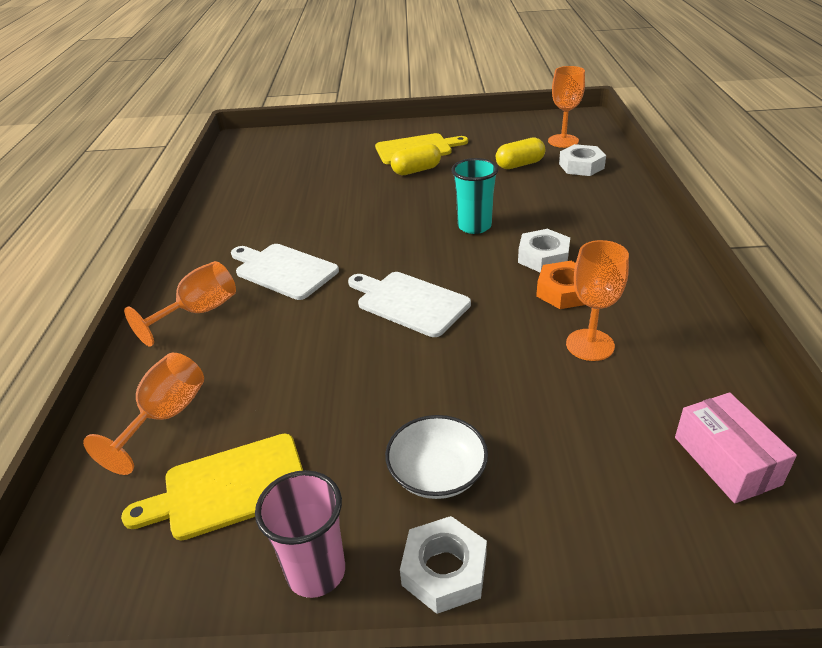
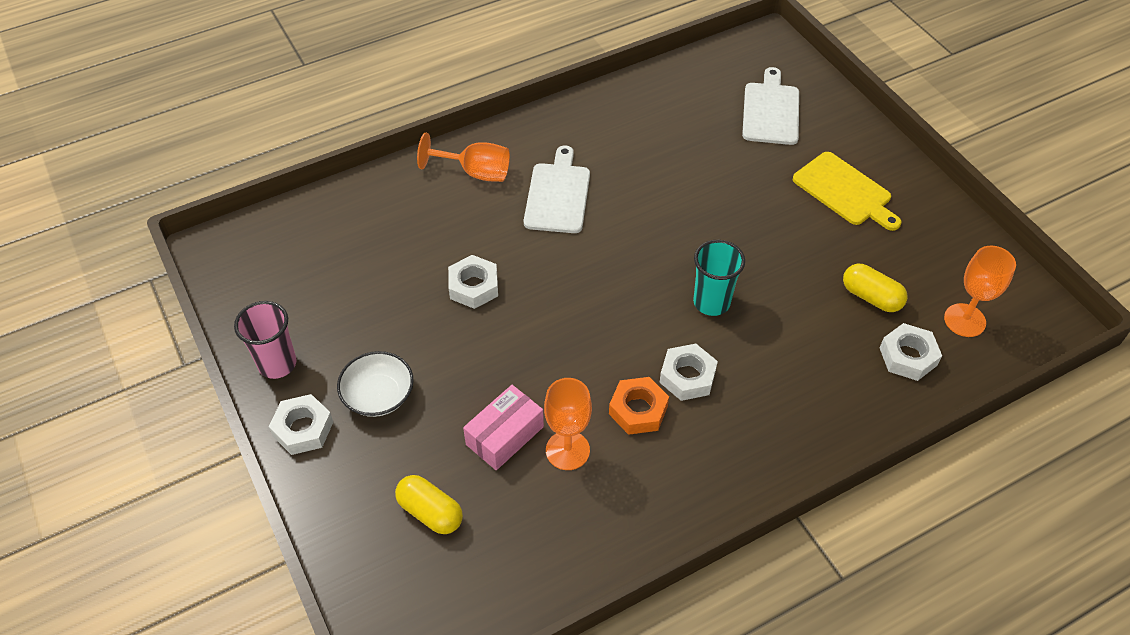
camera: 60 degrees right, 15 degrees up
orange goblet [83,353,204,475] -> none
yellow cutting board [121,434,303,540] -> none
white cutting board [348,272,471,337] -> white cutting board moved to [742,67,799,145]
yellow capsule [391,143,441,175] -> yellow capsule moved to [395,475,463,534]
pink box [675,393,797,503] -> pink box moved to [463,385,544,470]
none -> white nut [448,255,498,309]

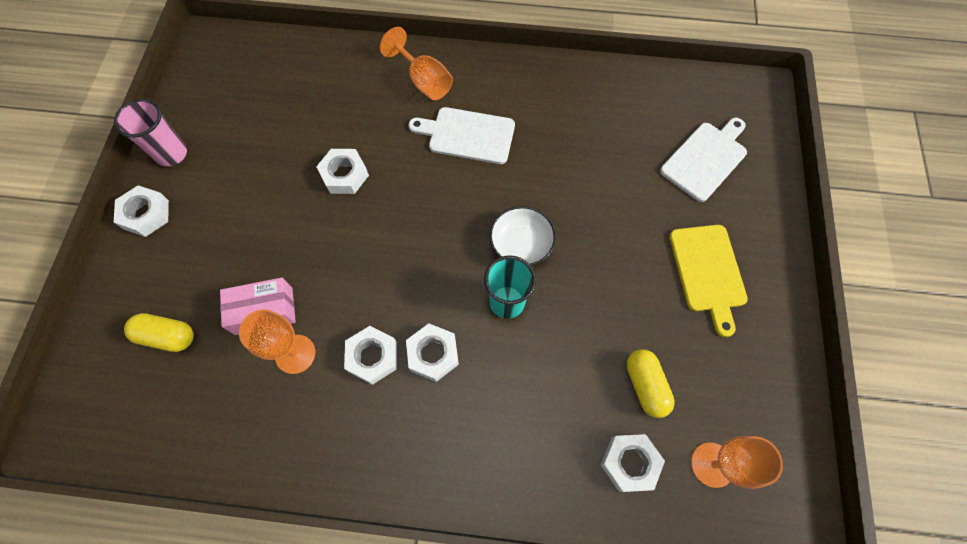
camera: 35 degrees right, 15 degrees up
white bowl [337,351,414,417] -> white bowl moved to [489,206,556,266]
yellow capsule [395,475,463,534] -> yellow capsule turned 60 degrees counterclockwise [124,313,194,352]
white cutting board [524,145,590,233] -> white cutting board turned 120 degrees counterclockwise [409,107,515,164]
orange nut [609,377,669,435] -> white nut [344,326,397,385]

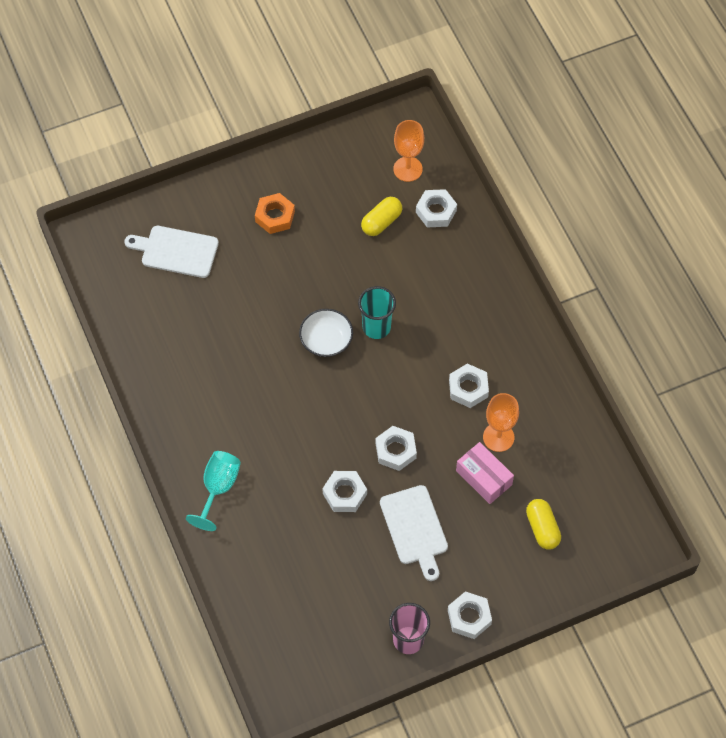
camera: 120 degrees left, 5 degrees down
orange goblet [380,27,453,100] -> turquoise goblet [186,451,241,531]
white nut [406,323,459,382] -> white nut moved to [376,426,417,471]
white cutting board [409,107,515,164] -> white cutting board moved to [380,485,448,581]
yellow cutting board [669,225,748,337] -> orange nut [255,193,295,234]

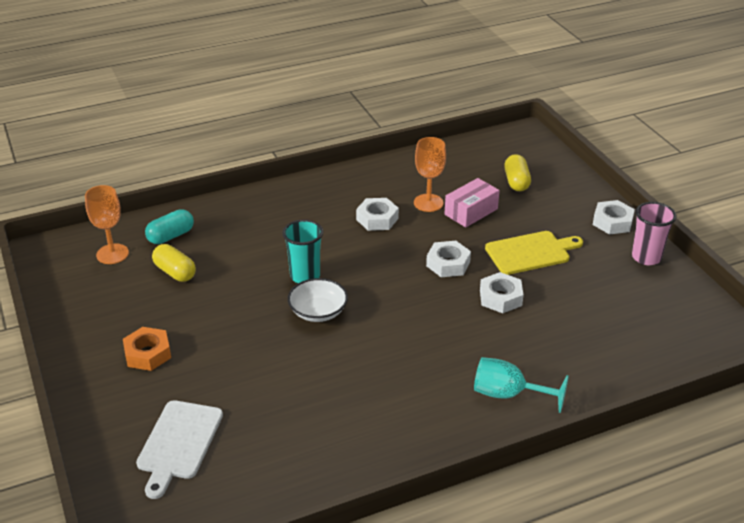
camera: 90 degrees left, 25 degrees down
white cutting board [380,485,448,581] -> yellow cutting board [485,231,583,275]
white nut [416,189,457,227] -> turquoise capsule [145,209,194,244]
yellow capsule [526,499,561,550] -> yellow capsule turned 75 degrees counterclockwise [504,154,531,191]

